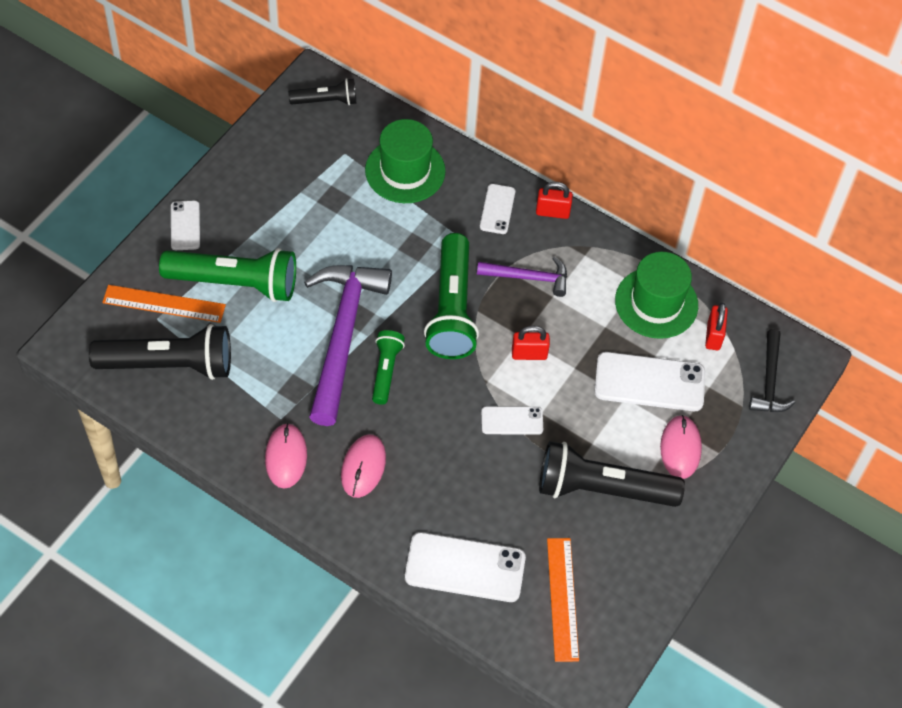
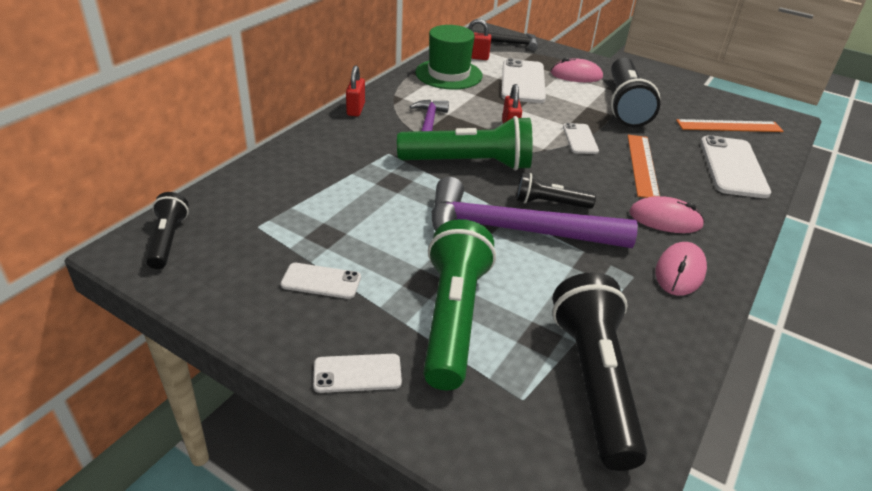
camera: 90 degrees left, 20 degrees down
orange ruler [102,285,226,323] -> orange ruler moved to [628,135,660,198]
pink mouse [265,423,307,489] -> pink mouse turned 60 degrees counterclockwise [656,242,707,296]
green hat [365,119,446,203] -> none
green flashlight [372,330,405,405] -> black flashlight [516,173,596,209]
white phone [480,184,515,234] -> white phone moved to [281,263,361,299]

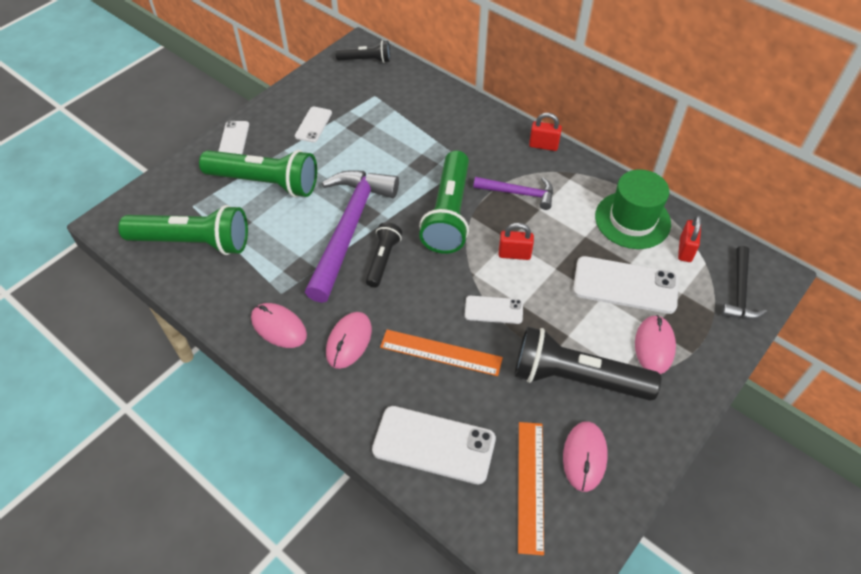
camera: 100 degrees right, 15 degrees up
black flashlight [552,272,647,471] -> green flashlight [118,205,248,255]
none -> pink mouse [563,421,608,492]

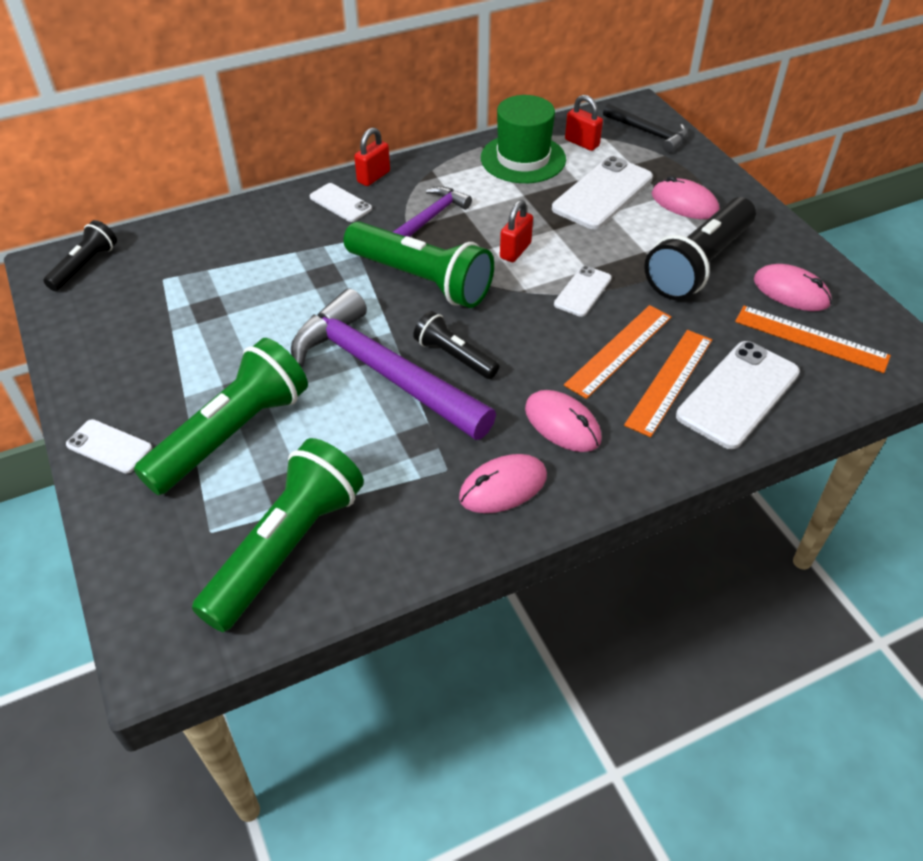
camera: 65 degrees left, 5 degrees down
white phone [295,106,332,143] -> white phone moved to [310,183,372,222]
none -> orange ruler [624,330,712,437]

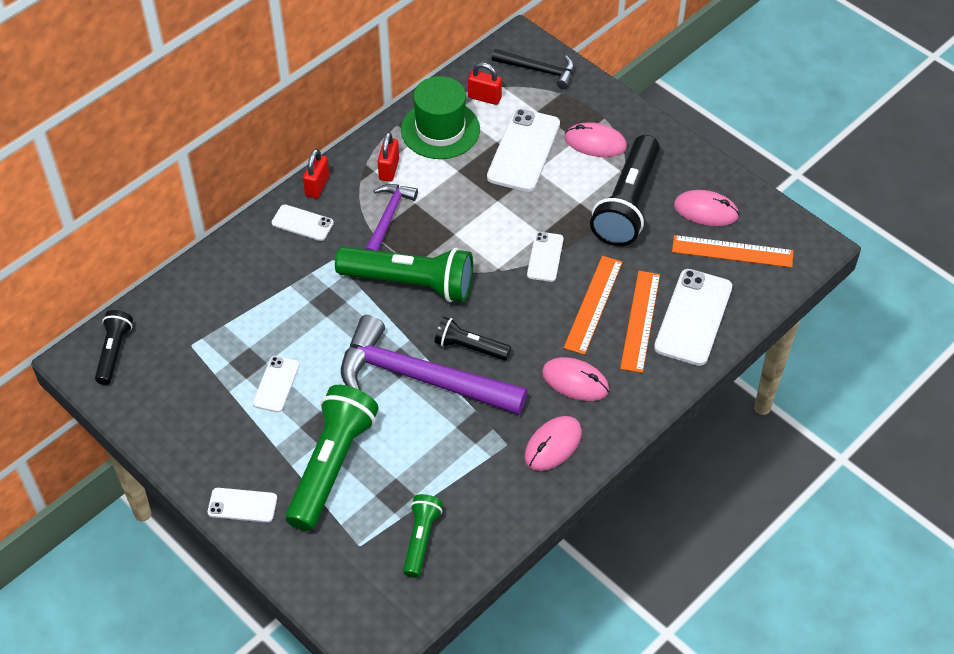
camera: 20 degrees left, 5 degrees up
green flashlight [192,438,364,632] -> green flashlight [403,494,443,578], size x0.54
red padlock [500,200,533,262] -> red padlock moved to [378,132,399,182]
none -> white phone [253,356,300,412]

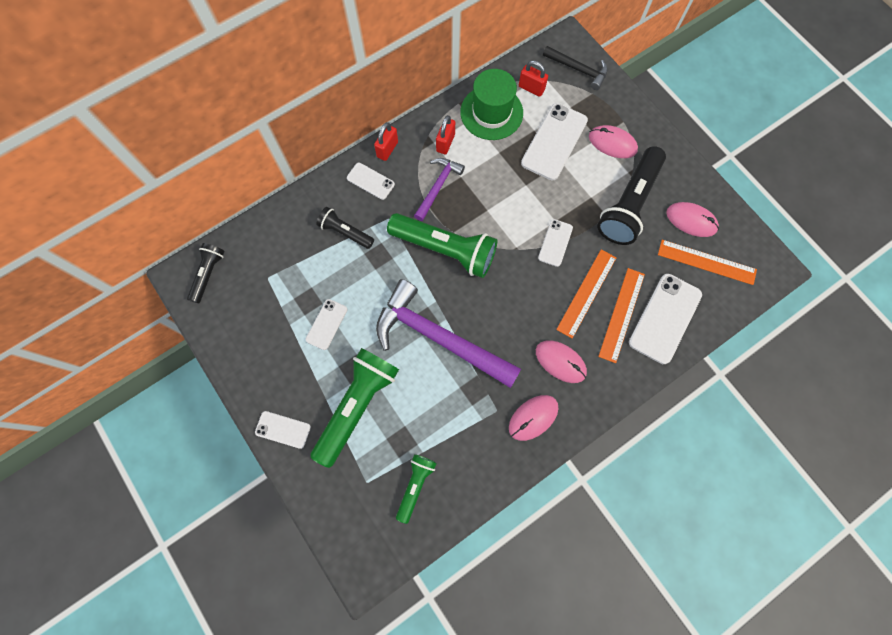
camera: 10 degrees right, 20 degrees up
black flashlight [435,317,511,361] -> black flashlight moved to [316,207,374,249]

